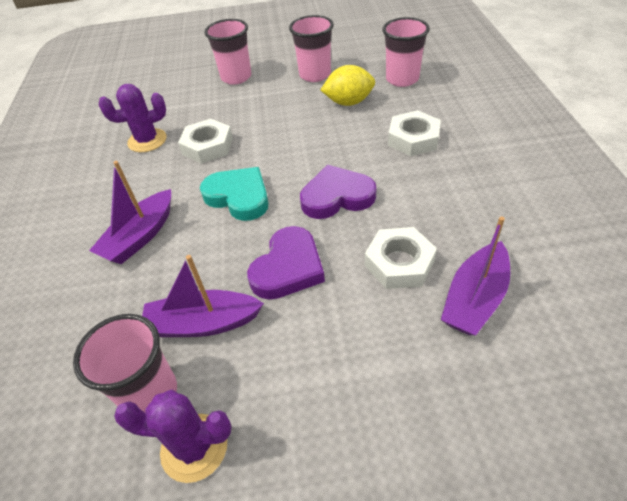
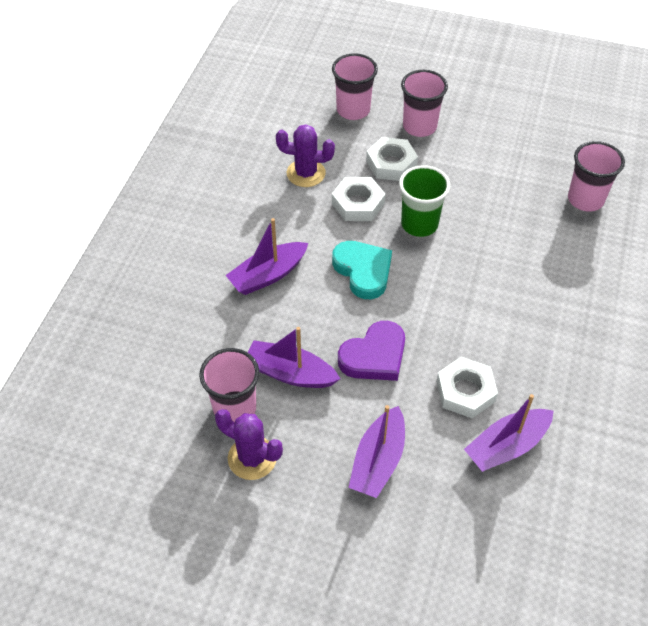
camera: 20 degrees right, 5 degrees up
pink cup [289,15,334,82] -> pink cup moved to [332,53,378,120]
purple heart [300,165,376,219] -> none
yellow lemon [321,65,375,106] -> none
white nut [388,110,441,156] -> white nut moved to [366,137,418,181]
none -> purple boat [348,405,405,498]
none -> green cup [399,165,450,237]

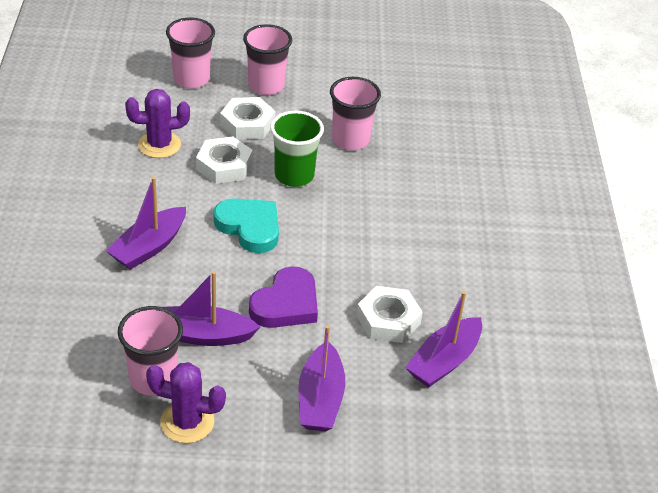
camera: 20 degrees left, 10 degrees down
pink cup [568,141,625,212] -> pink cup moved to [330,77,381,150]

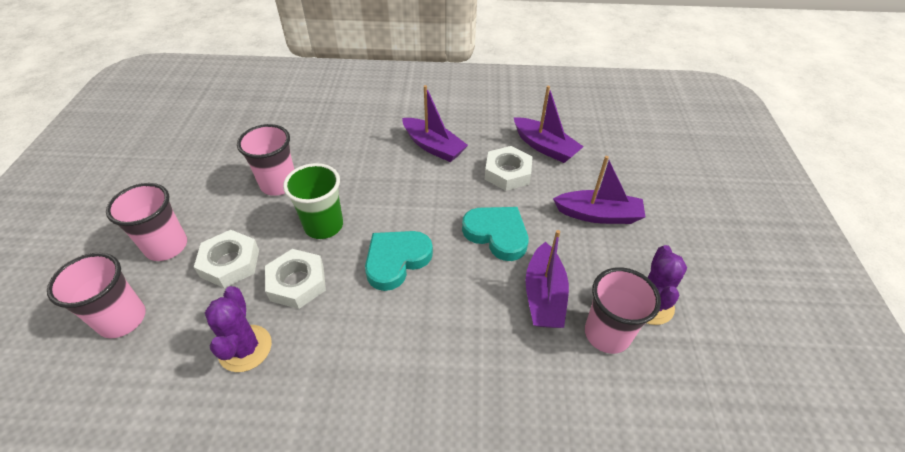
camera: 85 degrees left, 5 degrees up
purple boat [106,177,186,270] -> purple boat moved to [402,85,468,162]
purple heart [249,266,318,328] -> turquoise heart [462,207,528,261]

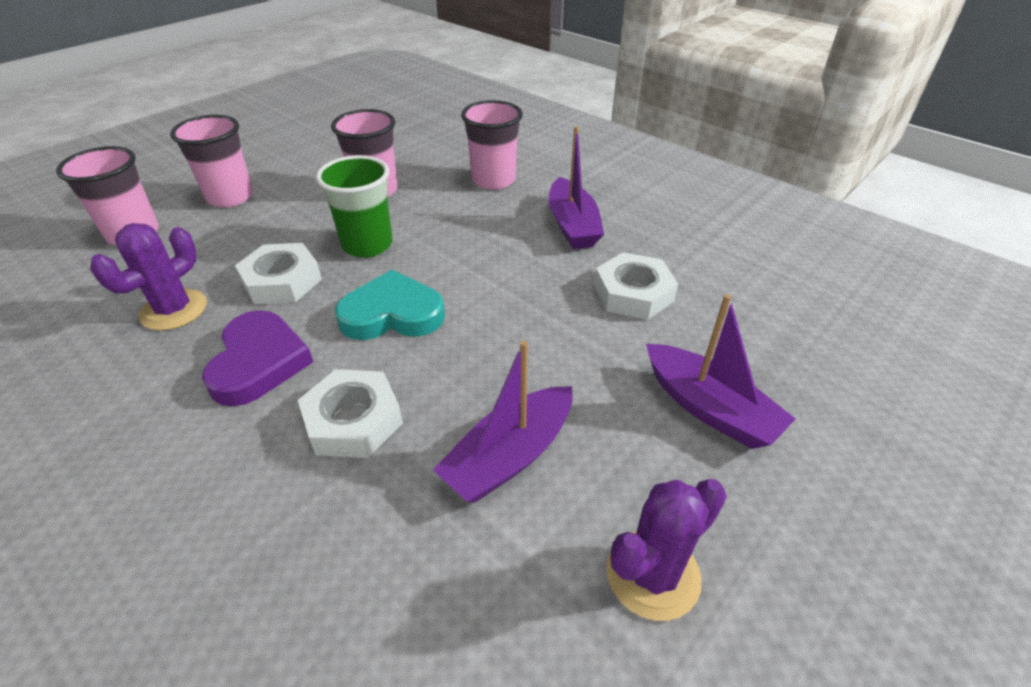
camera: 40 degrees right, 5 degrees down
white nut [194,230,259,288] -> white nut moved to [298,369,403,458]
turquoise heart [462,207,528,261] -> none
purple boat [514,86,584,163] -> none
pink cup [585,267,661,354] -> pink cup moved to [461,100,523,190]
none -> purple heart [202,310,313,407]

